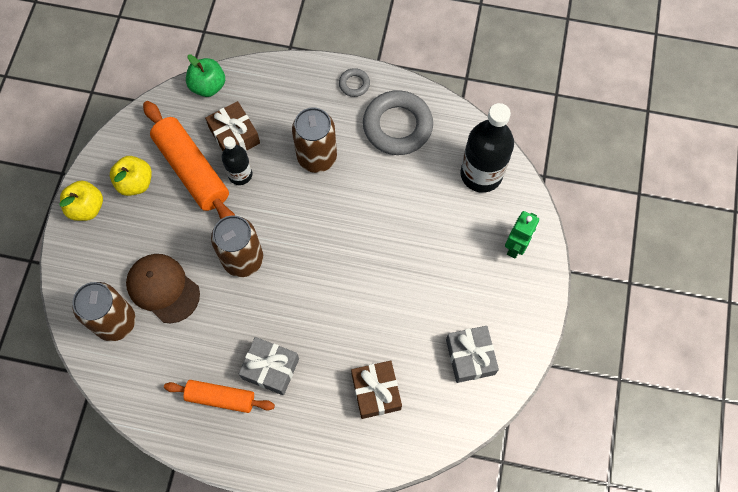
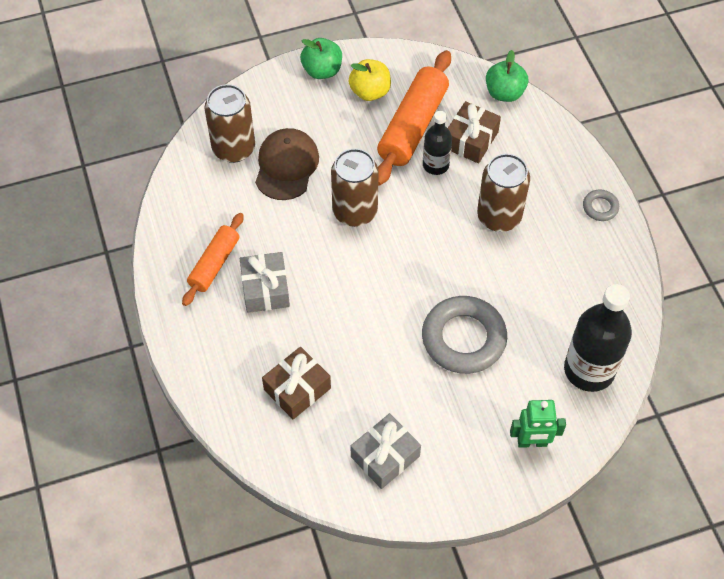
camera: 60 degrees right, 10 degrees down
yellow apple [59,180,103,221] -> green apple [300,38,342,79]
orange rolling pin [164,380,275,413] -> orange rolling pin turned 45 degrees clockwise [182,213,244,306]
grey ring [363,90,433,155] -> grey ring moved to [422,296,507,374]

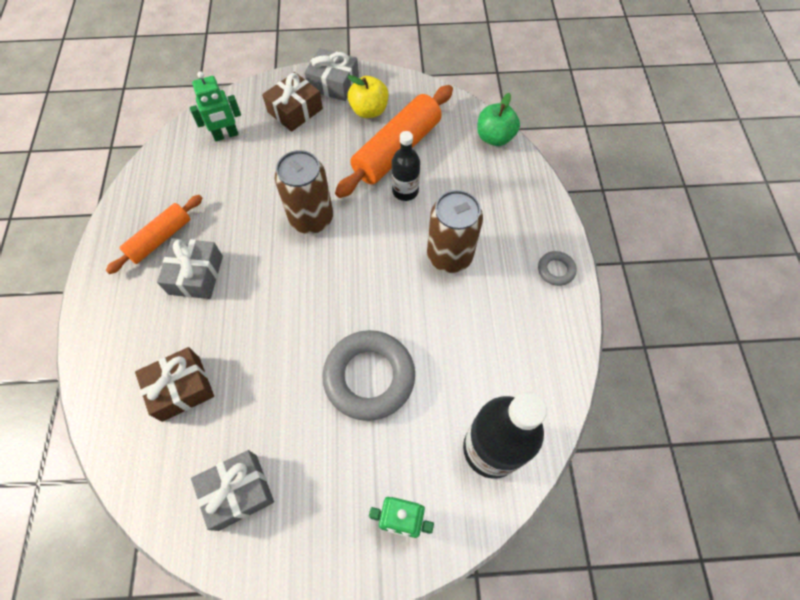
camera: 15 degrees right, 5 degrees up
brown can [204,84,255,163] -> green robot [190,71,241,141]
brown cap [255,128,319,200] -> none
green apple [300,38,342,79] -> grey gift [304,48,359,101]
brown gift [448,101,501,163] -> brown gift moved to [262,72,323,132]

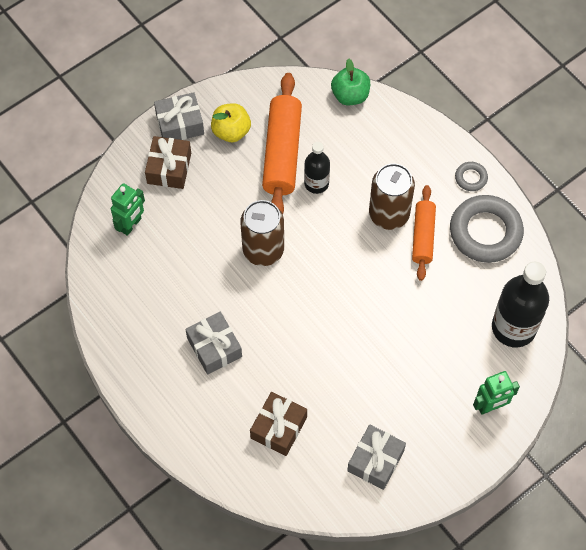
camera: 35 degrees left, 0 degrees up
orange rolling pin [106,195,203,274] -> orange rolling pin moved to [412,185,436,281]
grey ring [322,330,415,421] -> grey ring moved to [450,195,524,263]

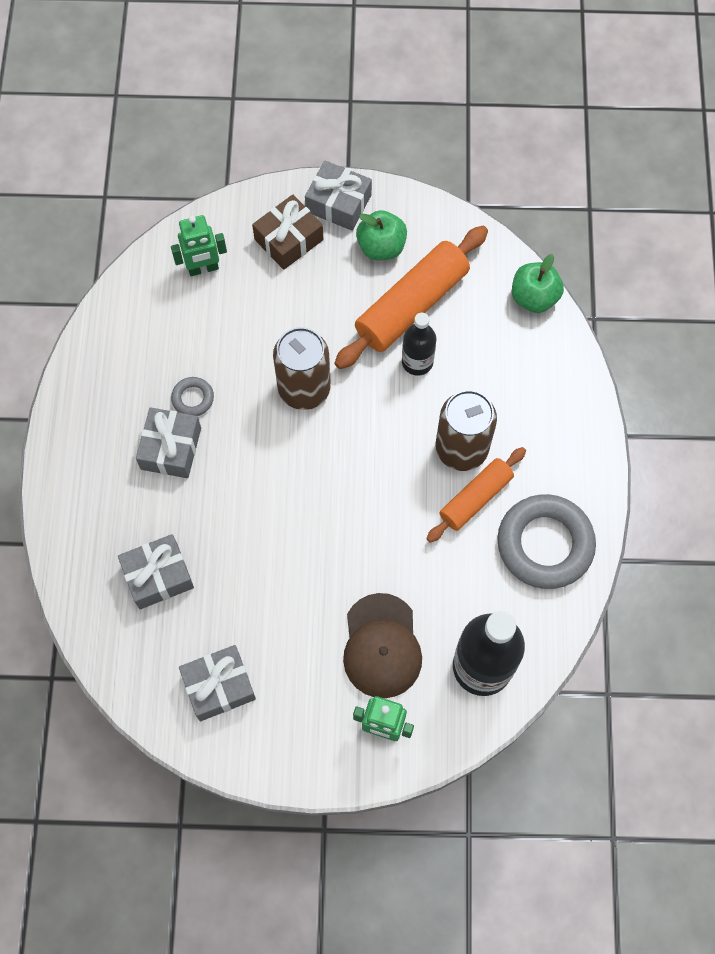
camera: 40 degrees right, 5 degrees up
yellow apple [211,103,251,142] -> green apple [356,210,407,260]
brown gift [250,392,307,456] -> grey gift [118,534,194,609]
grey ring [455,162,488,191] -> grey ring moved to [171,377,214,416]
none -> brown cap [343,593,422,698]

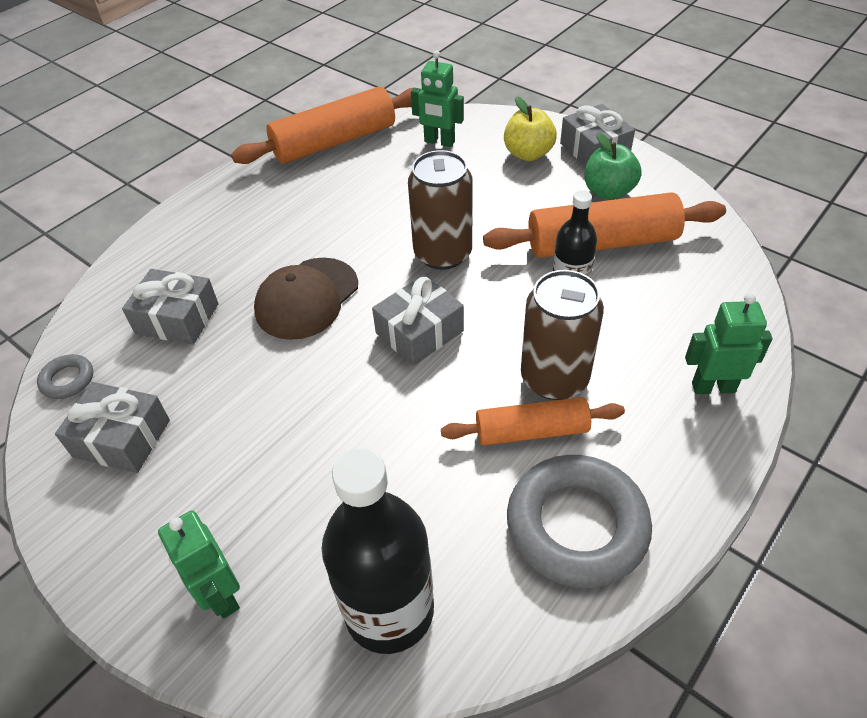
camera: 40 degrees right, 20 degrees down
grey gift [136,407,201,478] -> grey gift moved to [372,275,464,366]
grey ring [171,377,214,416] -> grey ring moved to [37,354,93,399]
brown gift [252,194,324,270] -> yellow apple [504,96,557,161]
brown cap [343,593,422,698] -> brown cap moved to [254,258,358,340]
green apple [512,254,564,313] -> none
none -> orange rolling pin [231,87,413,164]
none -> green robot [685,293,773,394]

